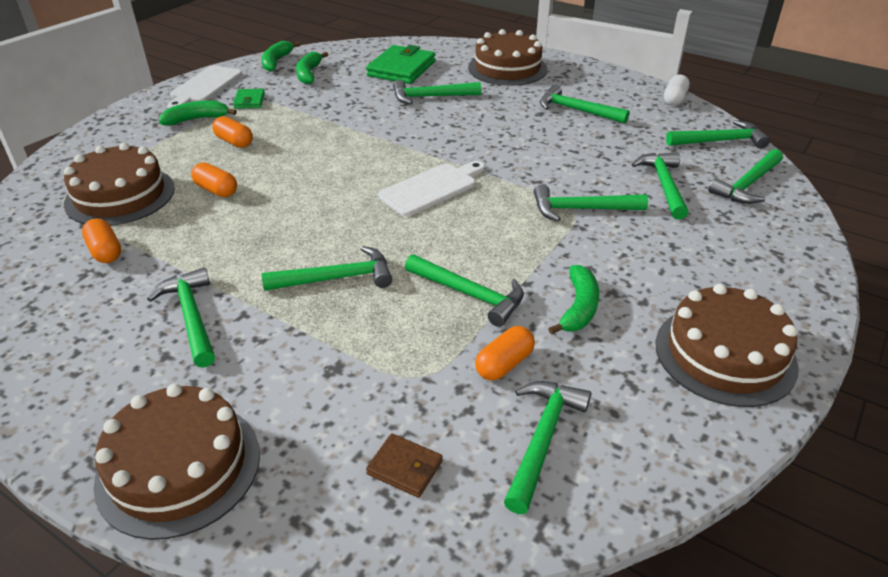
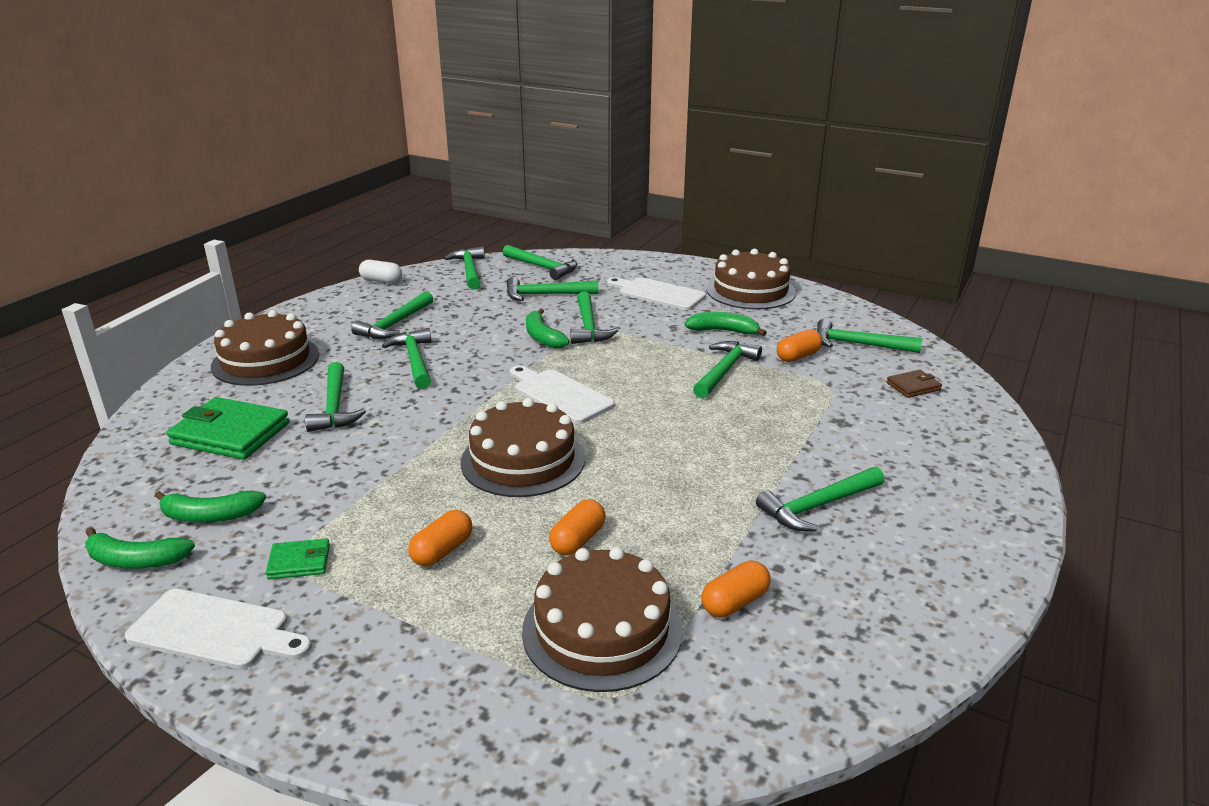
camera: 95 degrees left, 10 degrees down
brown cake [93,384,260,540] -> brown cake moved to [461,398,585,497]
green banana [159,100,237,126] -> green banana moved to [526,308,569,349]
green hammer [262,246,392,291] -> green hammer moved to [382,328,431,389]
brown wallet [366,433,443,498] -> brown wallet turned 45 degrees clockwise [887,370,942,398]
orange capsule [475,326,535,381] -> orange capsule turned 75 degrees counterclockwise [777,329,822,362]
none -> white cutting board [607,277,706,310]

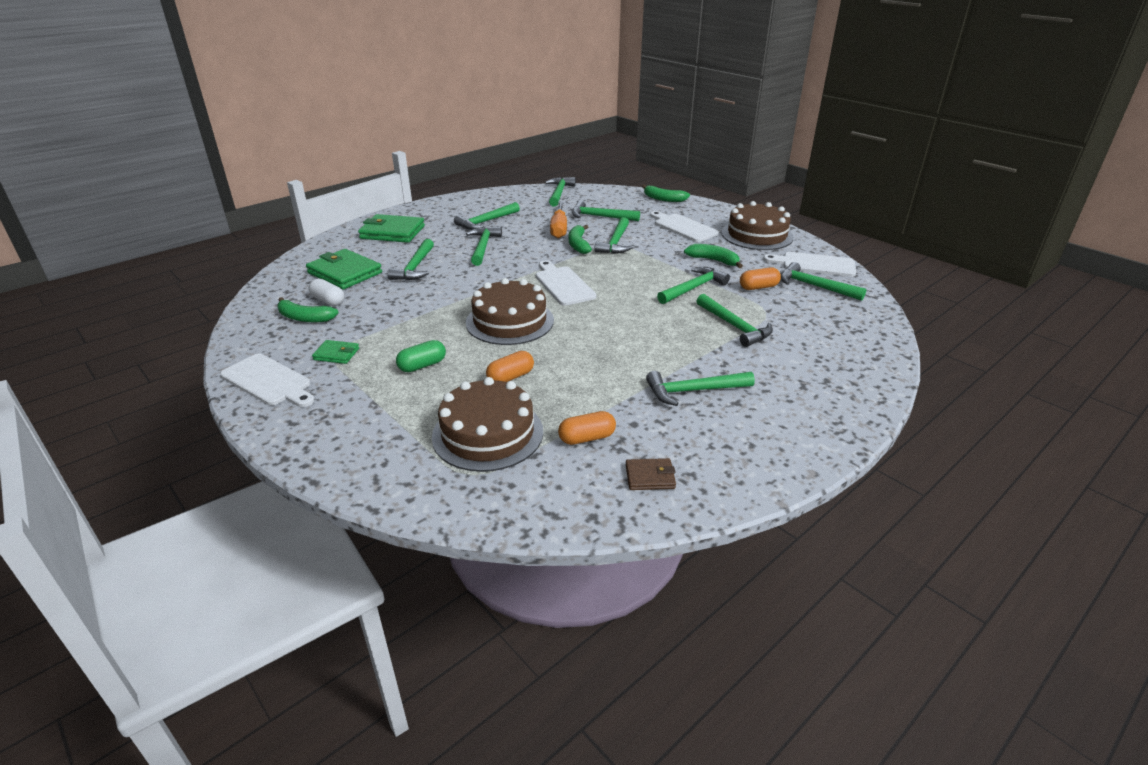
camera: 20 degrees right, 5 degrees up
green banana [85,527,195,569] -> green banana moved to [642,185,690,202]
brown cake [211,310,319,386] -> green wallet [358,214,425,243]
white capsule [359,260,402,284] -> white capsule moved to [309,279,344,306]
orange capsule [408,510,472,566] -> green capsule [396,340,446,372]
green hammer [502,245,577,280] -> green hammer moved to [697,294,773,347]
brown wallet [887,370,942,398] -> brown wallet moved to [626,458,676,490]
none -> orange screwdriver [550,201,567,238]
none -> white cutting board [763,252,856,277]

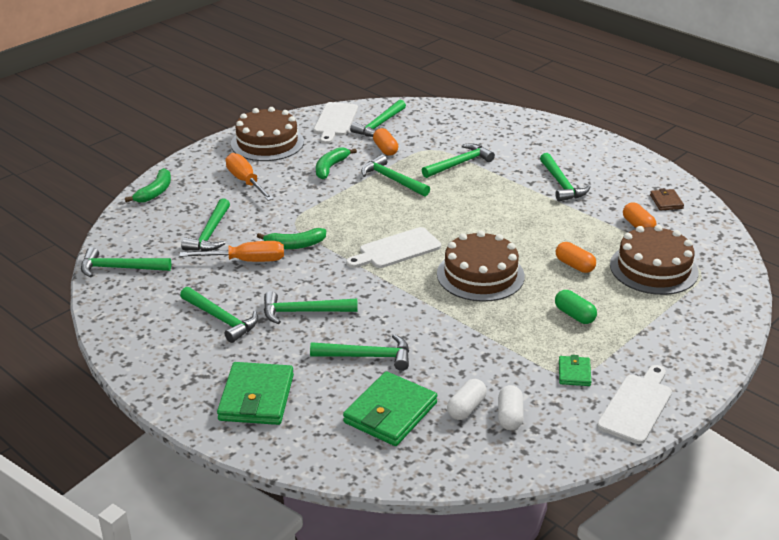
camera: 95 degrees left, 0 degrees up
green banana [277,297,339,322] -> white capsule [498,385,524,430]
green hammer [594,217,632,254] -> none
white cutting board [650,211,719,242] -> orange screwdriver [226,153,274,201]

